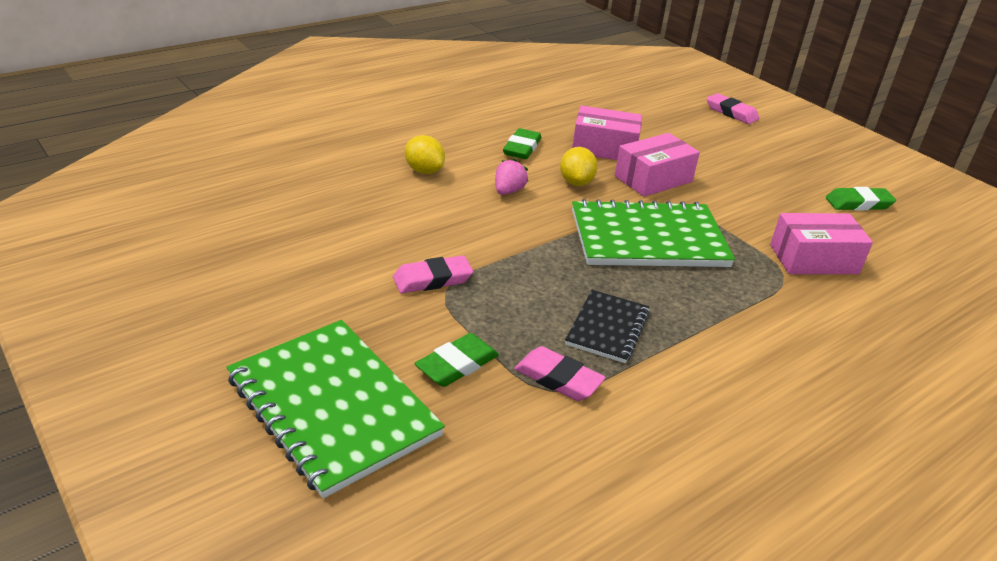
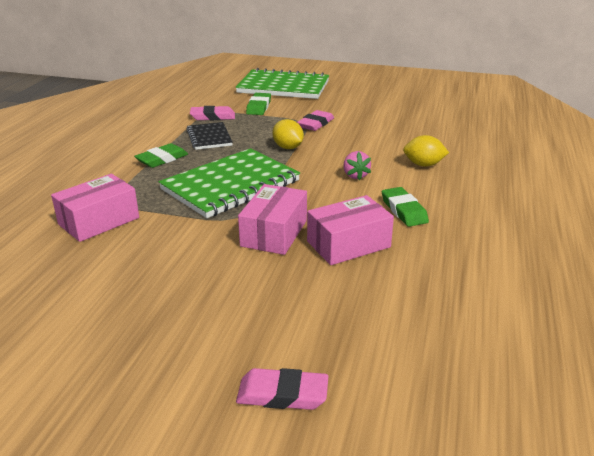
camera: 145 degrees right, 5 degrees down
yellow lemon [560,147,598,186] -> yellow lemon moved to [272,119,304,149]
green eraser [826,187,896,211] -> green eraser moved to [134,143,188,168]

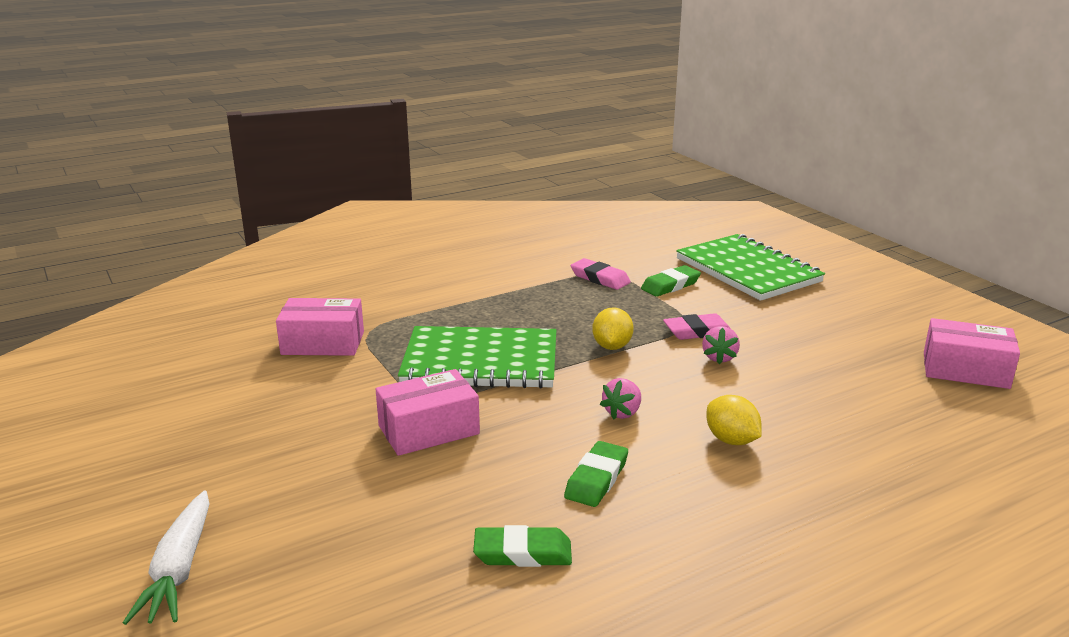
camera: 45 degrees right, 5 degrees down
green eraser [134,143,188,168] -> green eraser moved to [473,525,572,567]
black notebook [187,122,233,150] -> none
pink eraser [236,368,328,410] -> white carrot [123,490,210,625]
pink box [307,195,394,265] -> pink box moved to [924,318,1020,389]
none -> pink strawberry [702,326,740,364]

